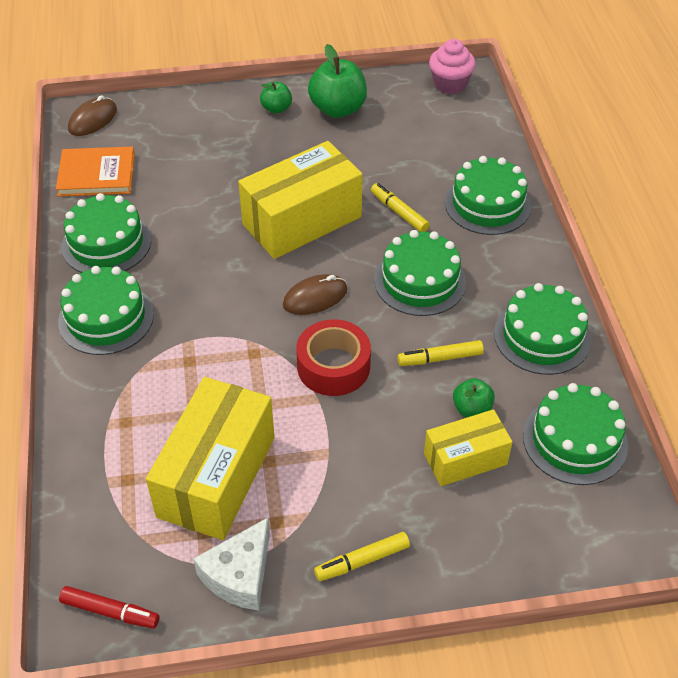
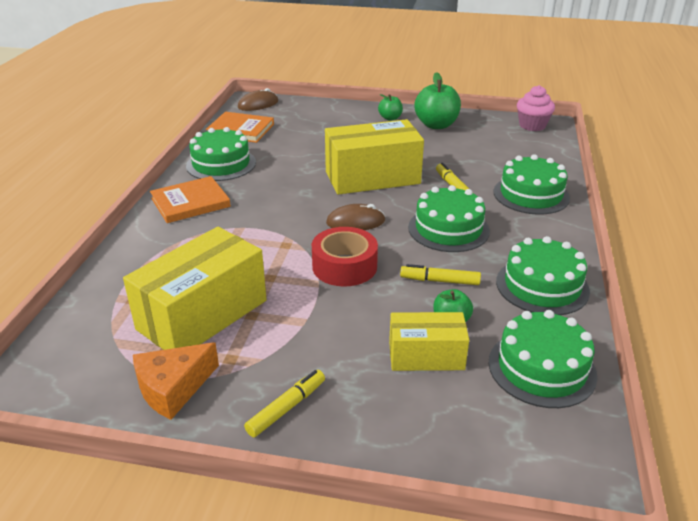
camera: 20 degrees right, 15 degrees down
green cake [58,266,154,355] -> orange book [150,176,231,223]
red marker [59,586,160,629] -> none
white cheese [193,518,270,610] -> orange cheese [133,342,219,420]
yellow marker [314,532,410,581] -> yellow marker turned 135 degrees clockwise [244,370,325,437]

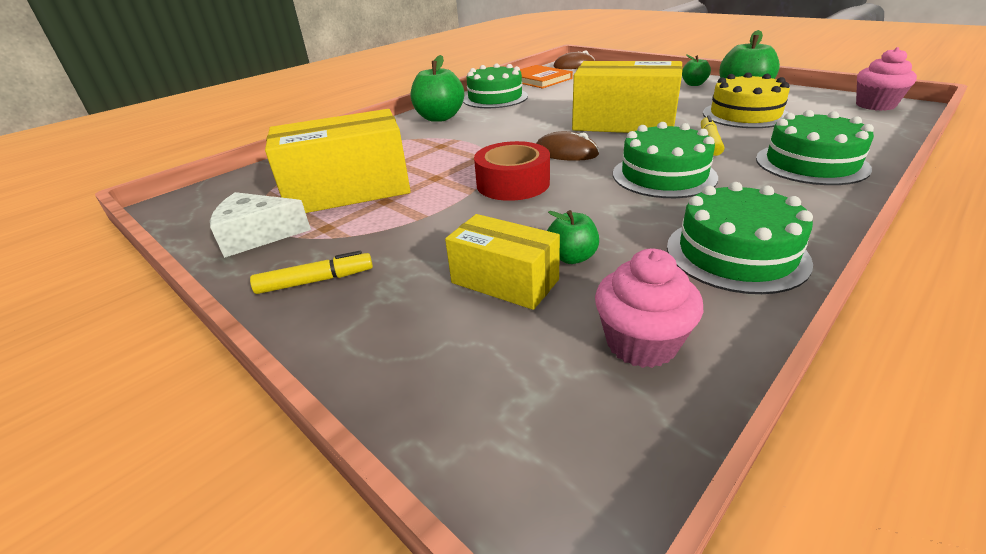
camera: 35 degrees right, 0 degrees up
orange cheese [133,342,219,420] -> white cheese [210,192,311,258]
orange book [150,176,231,223] -> green apple [411,55,464,122]
yellow marker [400,264,481,285] -> none
green cake [488,310,597,408] -> pink cupcake [595,249,703,368]
none -> yellow cake [703,72,790,128]

